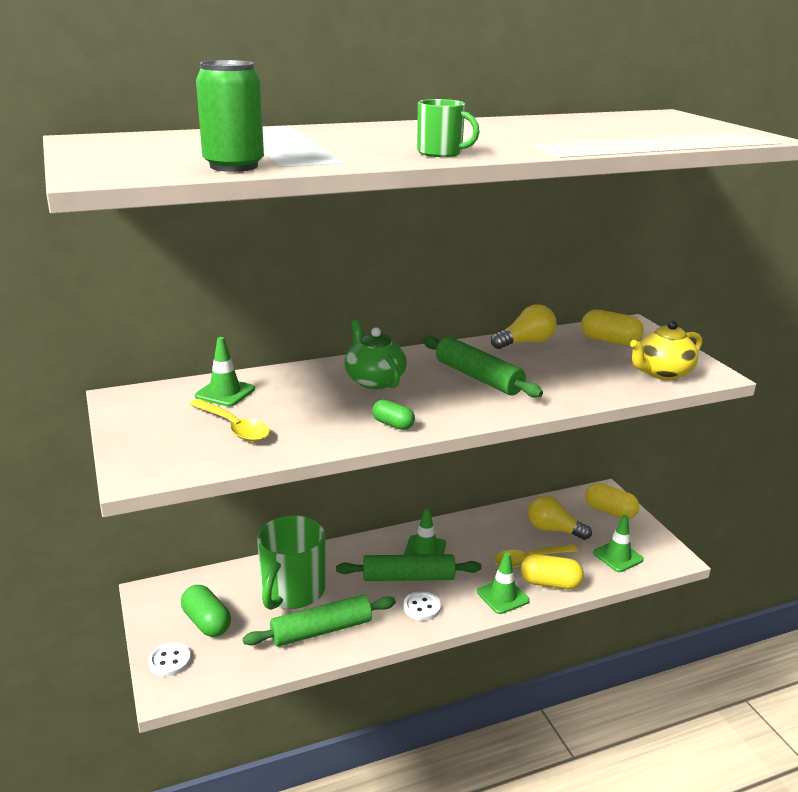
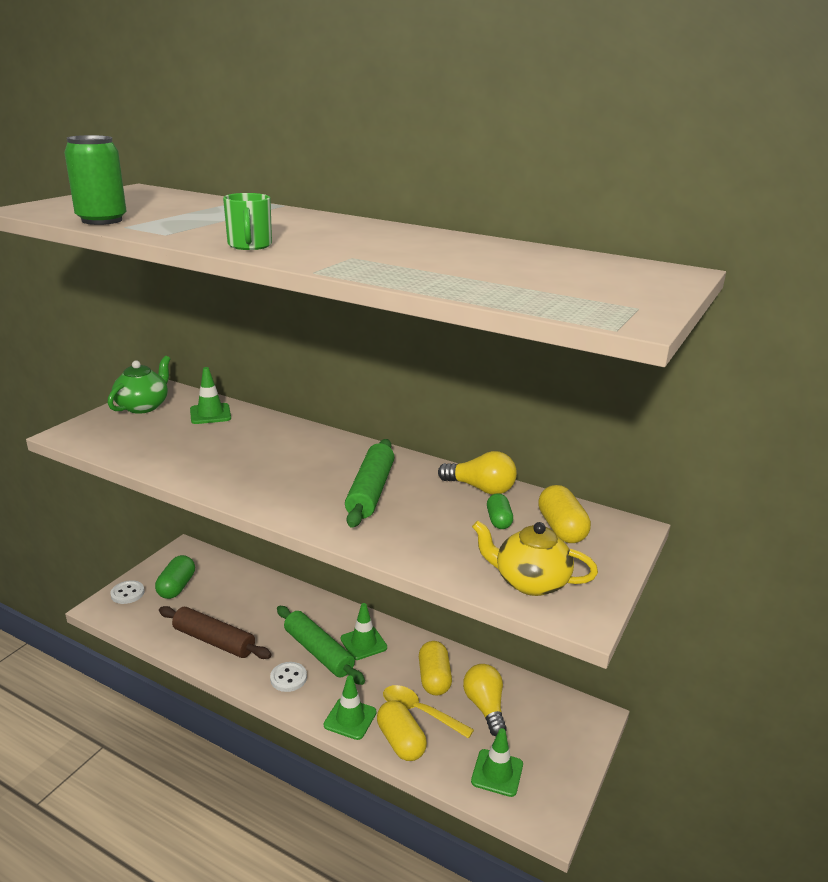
camera: 50 degrees right, 0 degrees up
yellow spoon [189,399,270,441] -> none
green rolling pin [243,595,396,647] -> brown rolling pin [159,606,271,659]
green mug [257,516,325,610] -> none
green teapot [345,320,407,389] -> green teapot moved to [108,356,170,414]
green capsule [372,400,415,430] -> green capsule moved to [487,493,513,529]
yellow capsule [585,483,639,519] -> yellow capsule moved to [419,641,452,696]

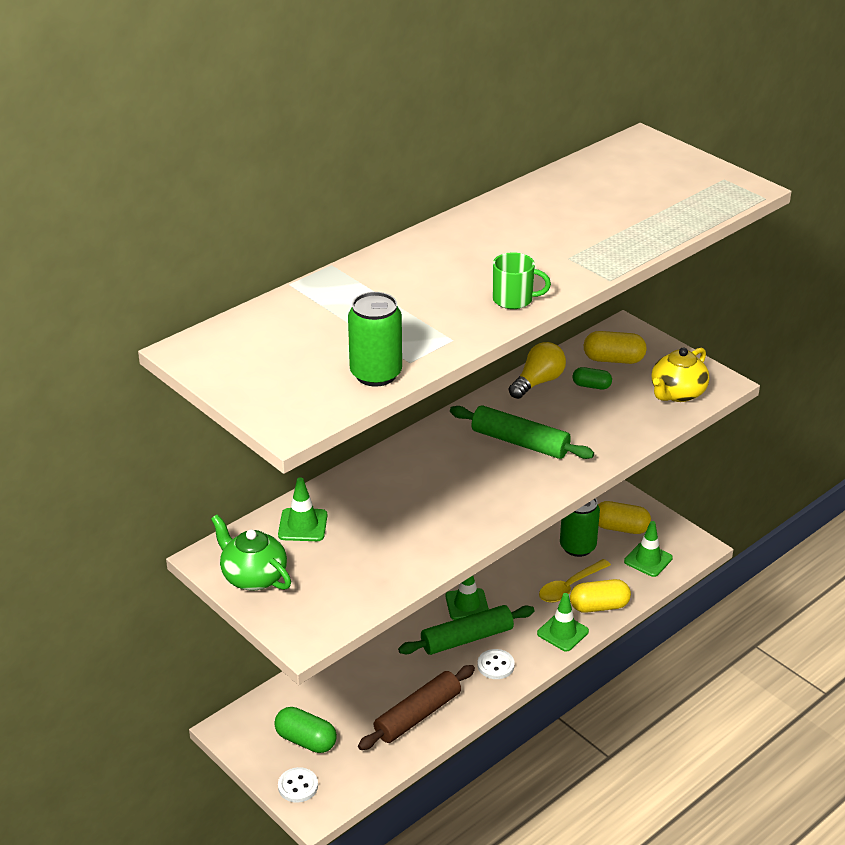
camera: 70 degrees left, 10 degrees up
yellow capsule [419,641,452,696] -> yellow capsule moved to [598,501,651,534]
yellow light bulb [463,664,507,736] -> green can [560,498,600,557]

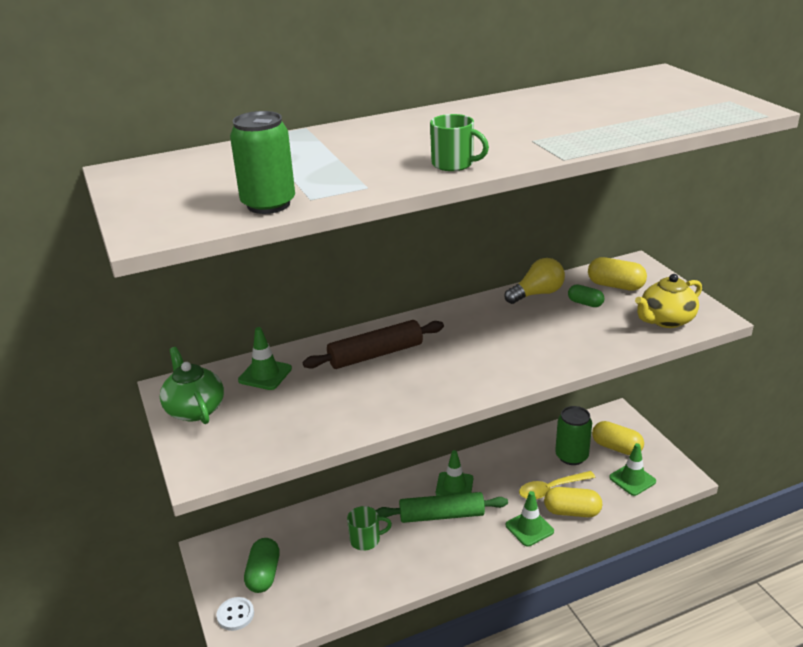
camera: 20 degrees right, 5 degrees down
green capsule [274,707,337,753] -> green capsule turned 45 degrees clockwise [244,538,280,593]
brown rolling pin [358,665,475,750] -> brown rolling pin moved to [303,320,444,369]
green rolling pin [450,405,594,459] -> none
white button [478,649,515,679] -> none
none -> green mug [347,506,392,551]

